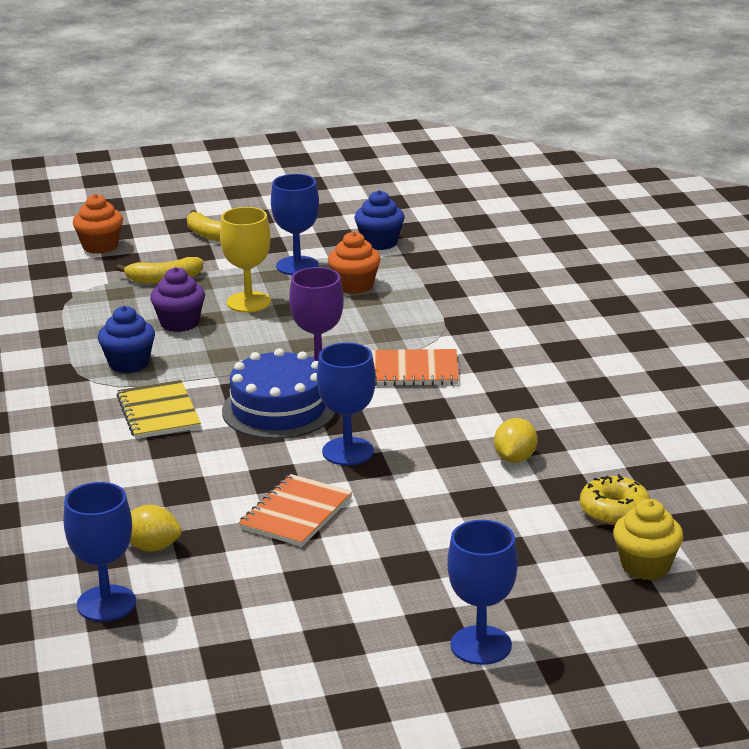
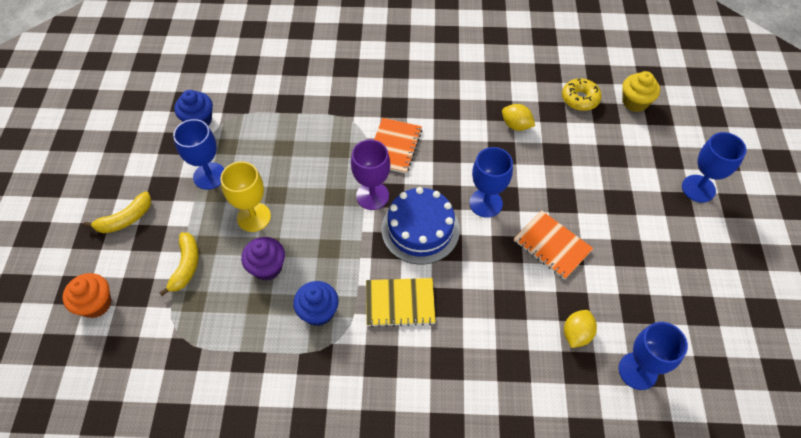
camera: 75 degrees left, 30 degrees up
orange cupcake [328,231,381,294] -> none

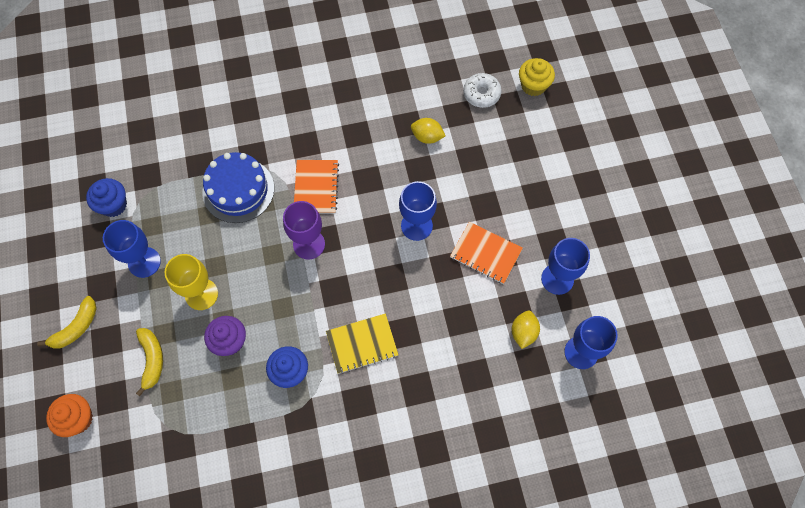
camera: 15 degrees left, 10 degrees up
blue cake [382,187,460,265] -> blue cake moved to [202,152,274,223]
yellow donut [562,78,602,111] -> white donut [463,73,502,108]
blue goblet [682,132,747,203] -> blue goblet moved to [541,238,590,295]

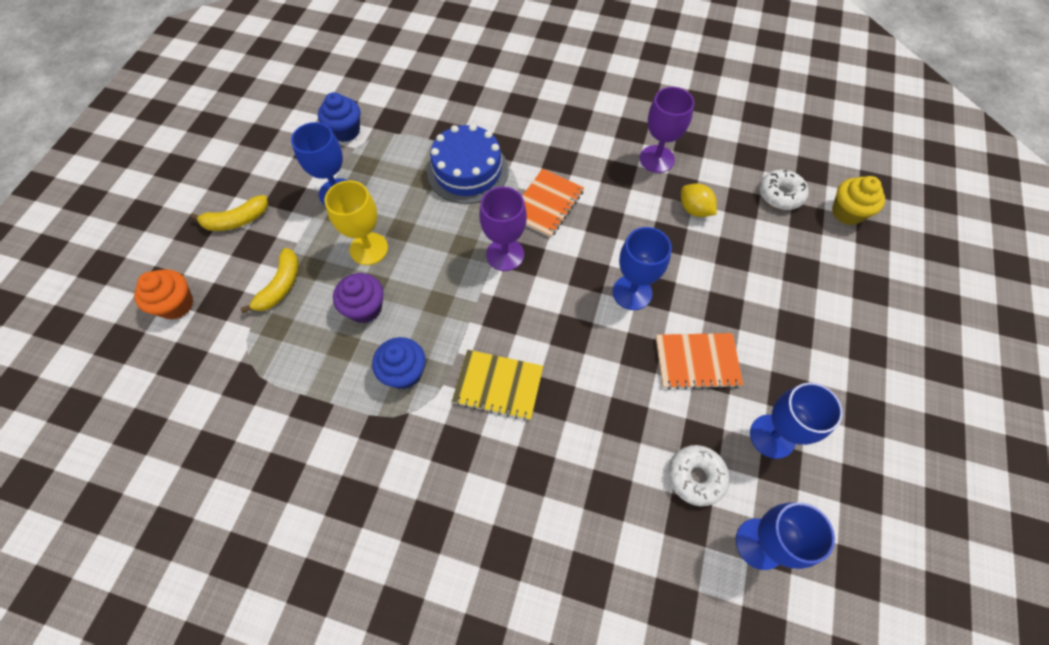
camera: 30 degrees right, 5 degrees down
orange notebook [450,222,523,284] -> orange notebook turned 60 degrees counterclockwise [656,333,743,390]
yellow lemon [512,311,540,349] -> white donut [668,445,730,506]
none -> purple goblet [640,87,694,173]

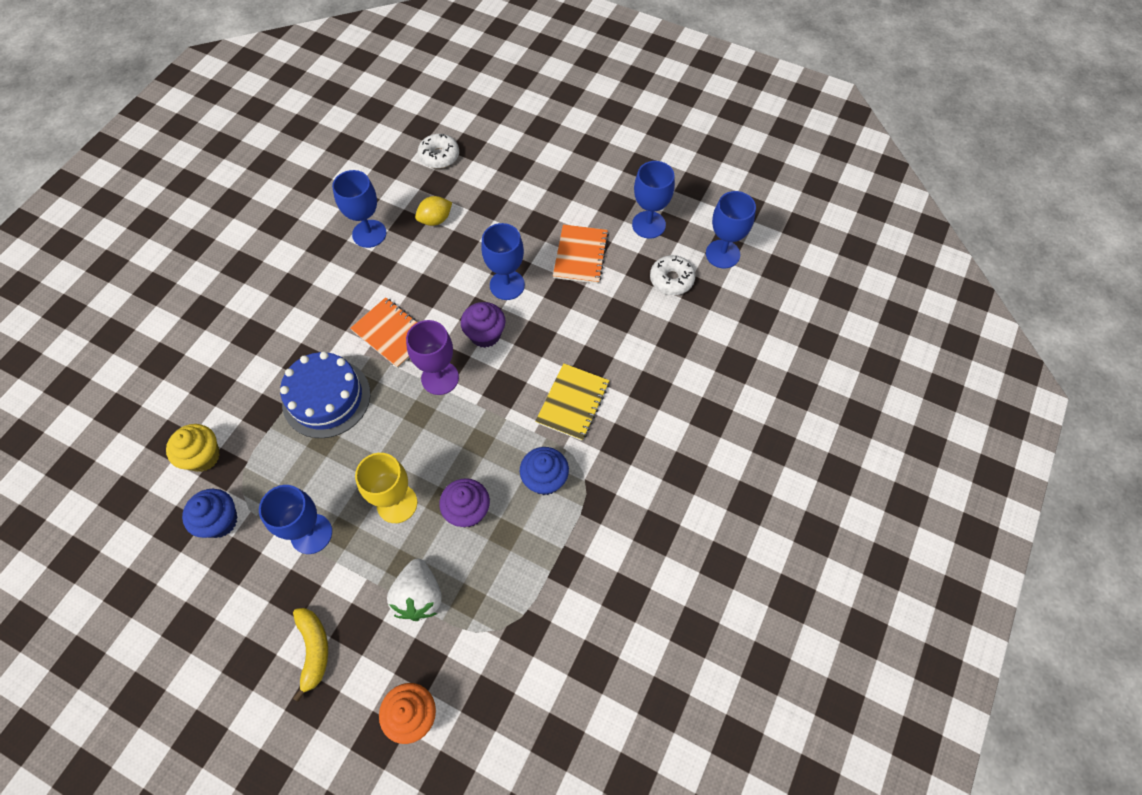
camera: 80 degrees left, 0 degrees up
yellow banana [240,248,299,313] -> white strawberry [387,559,442,621]
purple goblet [640,87,694,173] -> blue goblet [332,170,387,248]
yellow cupcake [832,176,885,225] -> yellow cupcake moved to [166,424,220,472]
none -> purple cupcake [461,302,506,348]

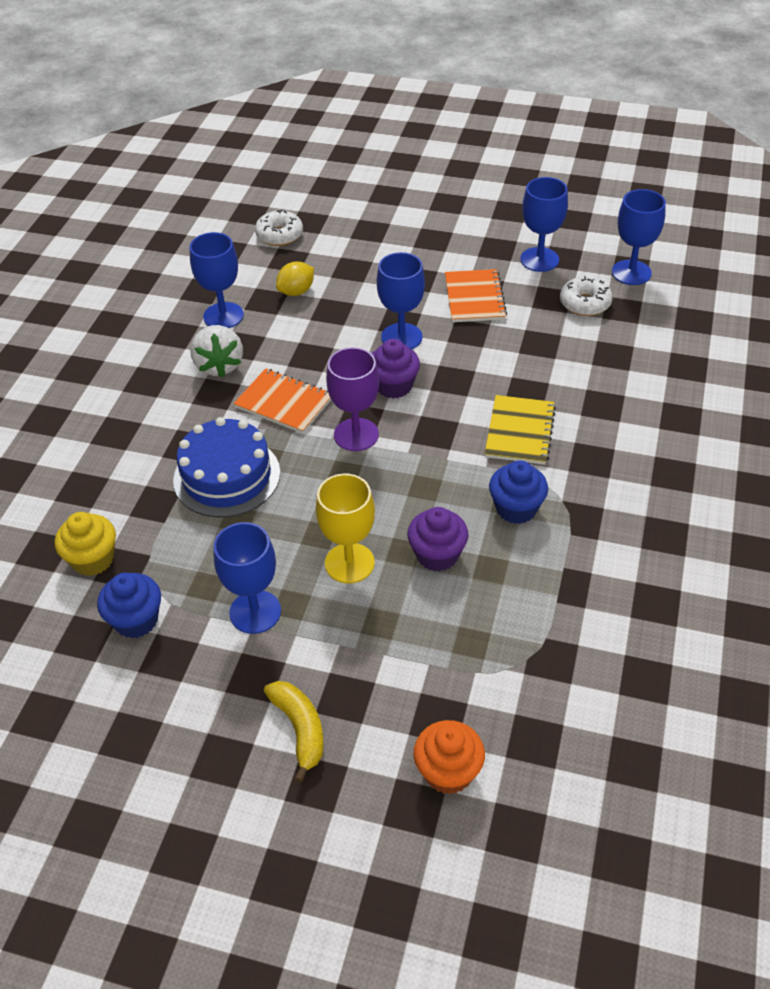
camera: 10 degrees left, 15 degrees down
white strawberry [387,559,442,621] -> white strawberry moved to [190,325,243,378]

